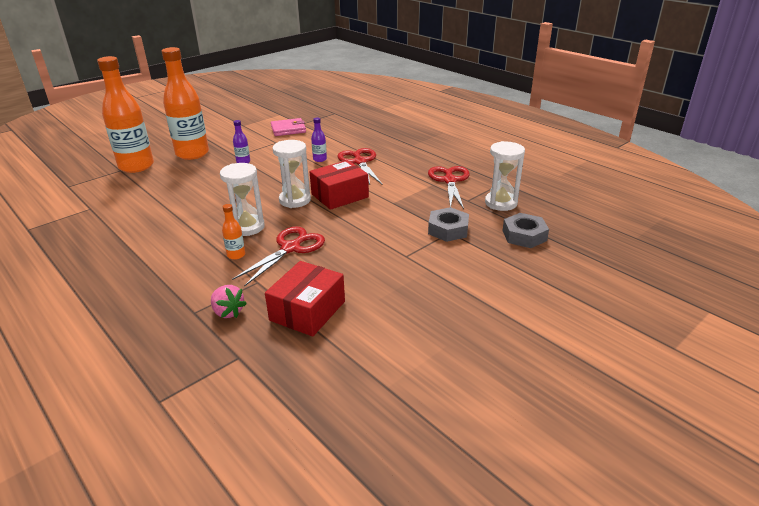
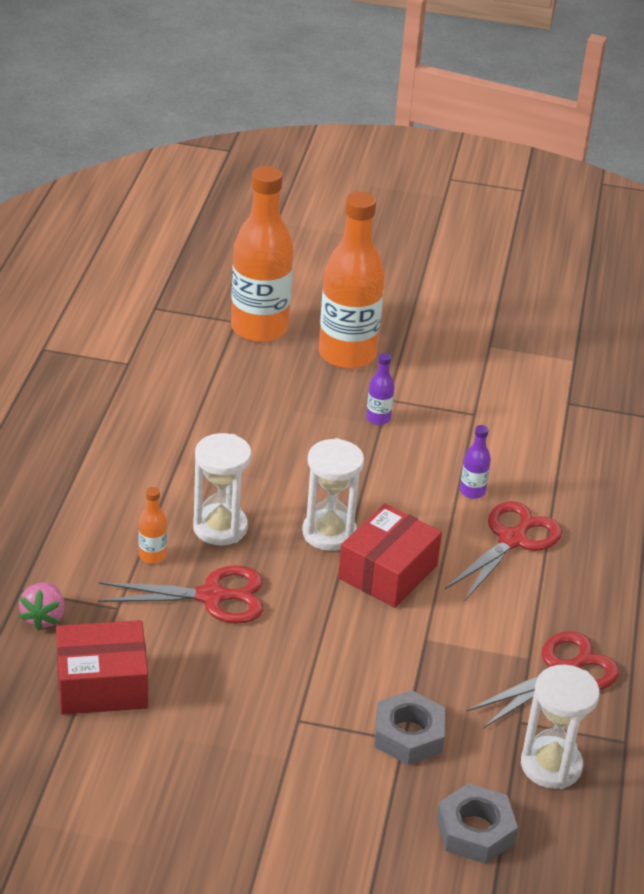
camera: 50 degrees right, 5 degrees up
pink wallet [271,118,306,136] -> none
red box [310,160,369,210] -> red box turned 75 degrees counterclockwise [338,504,442,608]

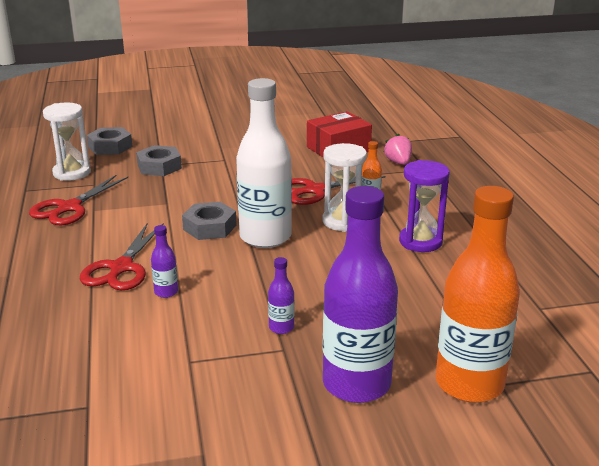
camera: 160 degrees right, 10 degrees down
white hourglass [302,438,364,551] -> white bottle [236,78,292,248]
orange bottle [319,192,385,369] -> purple bottle [323,186,398,403]
red box [338,504,442,608] -> grey nut [182,202,237,240]
none -> purple hourglass [399,160,450,252]

